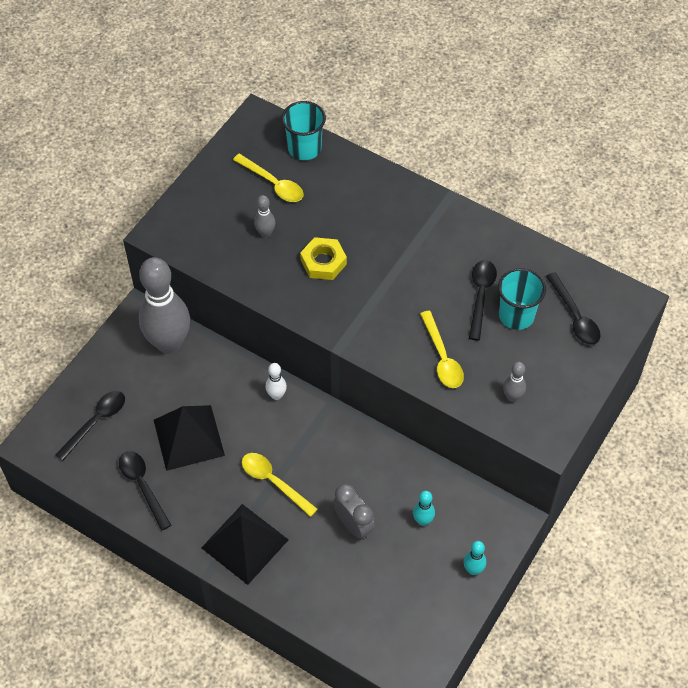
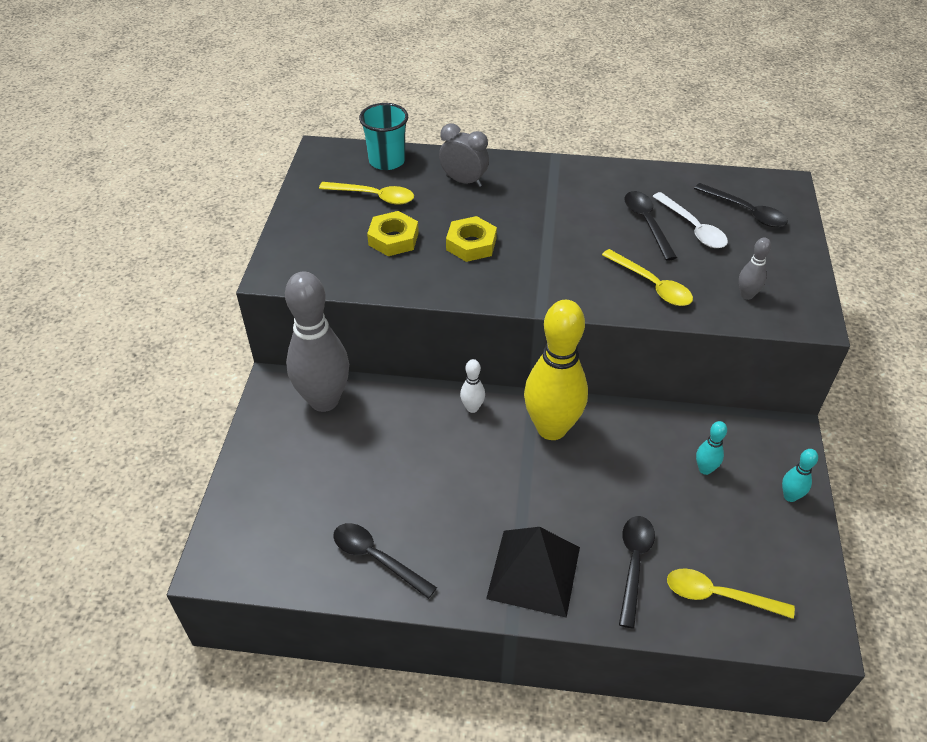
camera: 25 degrees left, 10 degrees down
black spoon [55,391,125,461] -> black spoon moved to [619,516,655,629]
black pyramid [154,405,225,471] -> none
yellow spoon [242,453,318,517] -> yellow spoon moved to [667,568,795,619]
grey bowling pin [254,195,275,238] -> yellow nut [367,211,419,256]
grey clock [333,484,375,540] -> grey clock moved to [439,123,489,187]
turquoise cup [498,268,546,330] -> white spoon [652,192,728,248]
none -> yellow bowling pin [524,300,588,440]

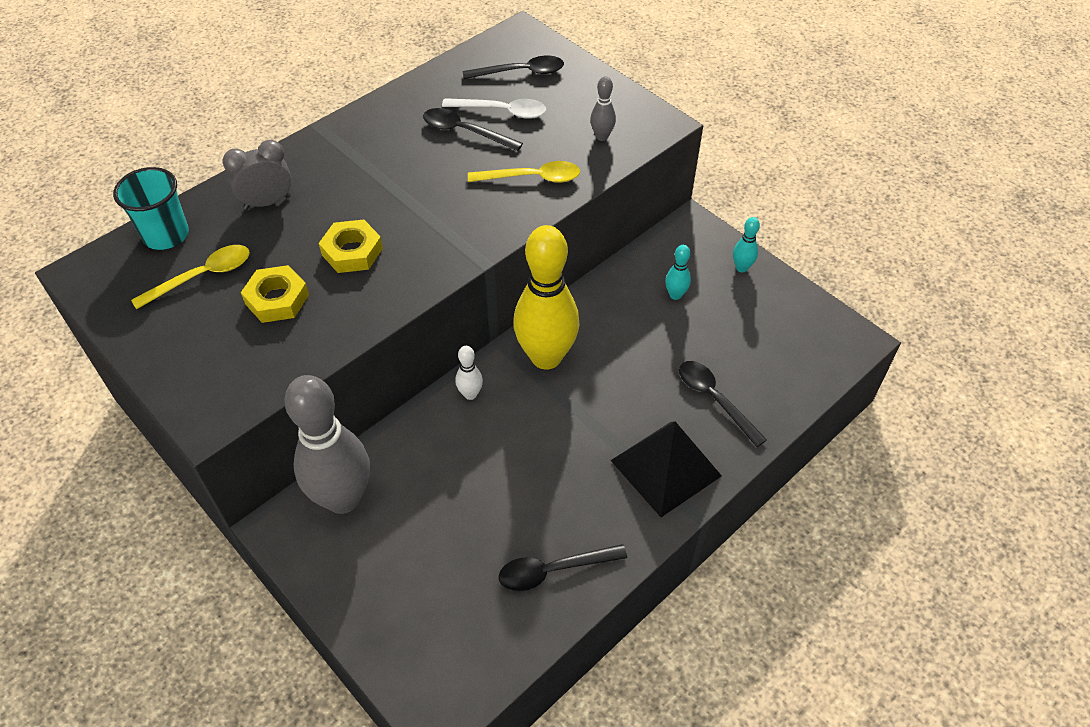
camera: 50 degrees left, 5 degrees up
yellow spoon [667,568,795,619] -> none

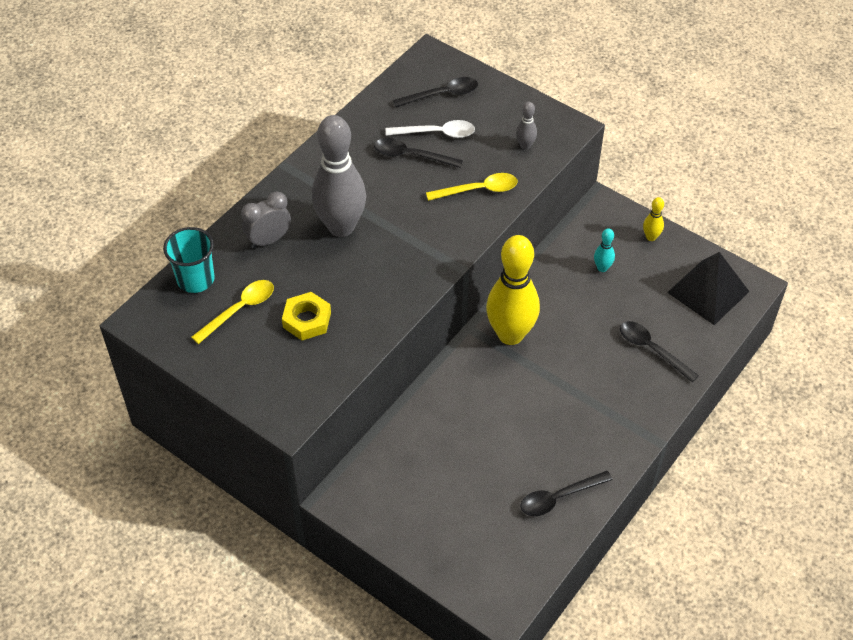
camera: 10 degrees left, 0 degrees up
grey bowling pin [284,375,370,514] -> grey bowling pin moved to [312,115,366,237]
yellow nut [319,219,383,273] -> none
white bowling pin [455,346,483,400] -> none
black pyramid [610,421,722,517] -> black pyramid moved to [667,252,749,325]
turquoise bowling pin [733,217,760,272] -> yellow bowling pin [643,197,664,241]

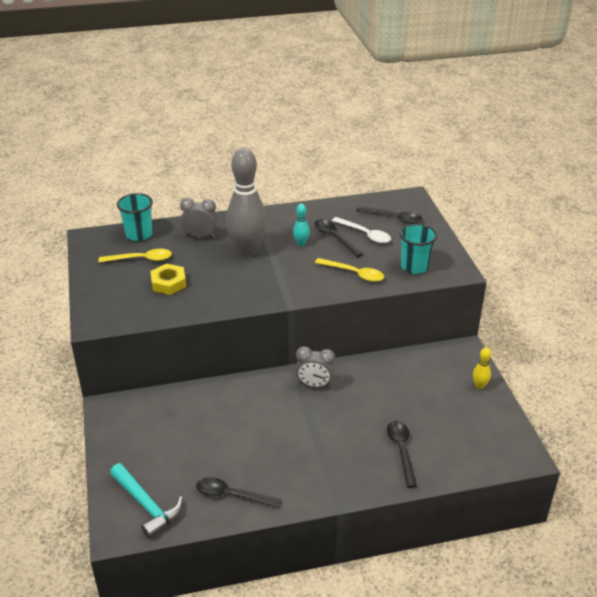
camera: 40 degrees right, 15 degrees down
yellow bowling pin [486,235,540,345] -> grey clock [295,346,335,388]
grey bowling pin [516,102,537,150] -> turquoise cup [399,224,437,274]
turquoise bowling pin [594,228,615,272] -> turquoise bowling pin moved to [293,204,310,246]
black pyramid [667,252,749,325] -> none
none -> turquoise hammer [110,463,183,539]

